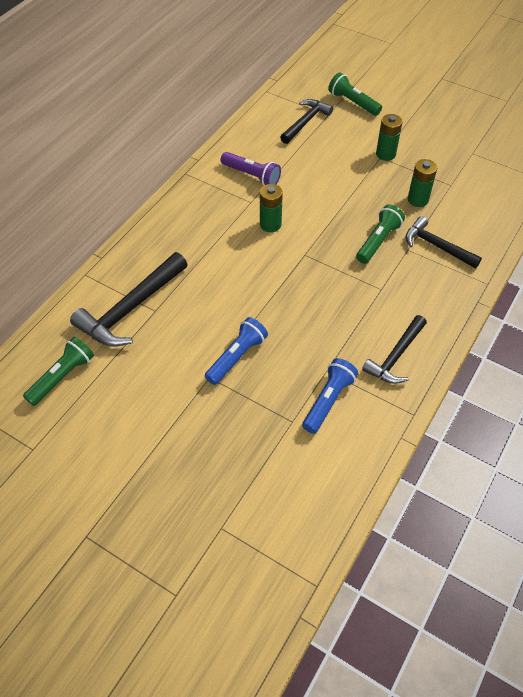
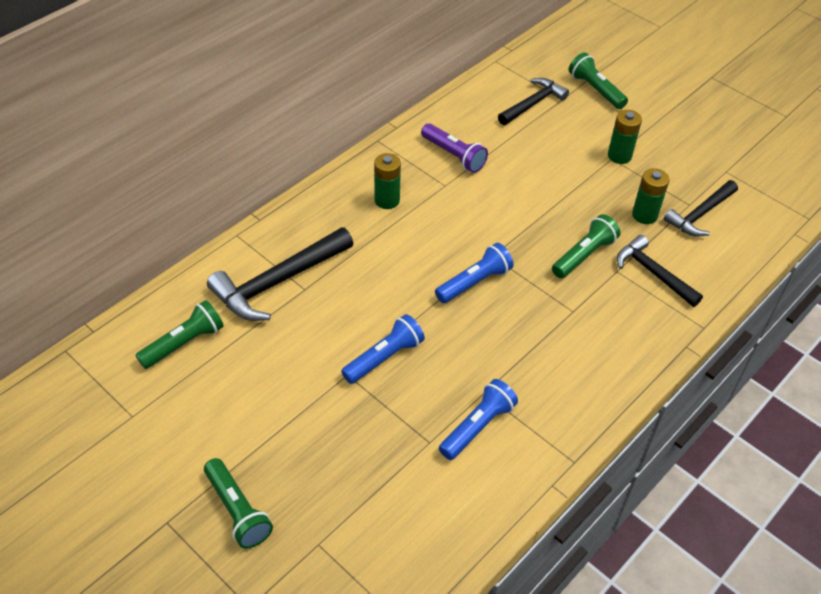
camera: 10 degrees right, 5 degrees down
green battery [260,184,283,232] -> green battery moved to [374,153,401,209]
black hammer [362,315,427,384] -> black hammer moved to [664,180,738,237]
none -> green flashlight [204,458,273,549]
none -> blue flashlight [435,243,514,303]

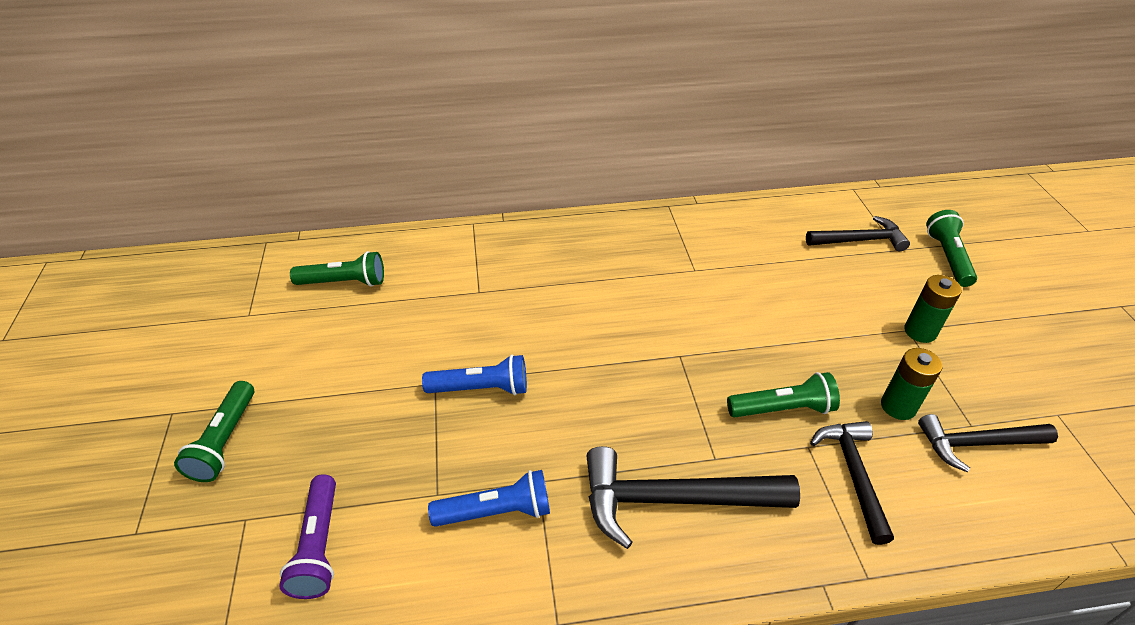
camera: 40 degrees right, 5 degrees down
black hammer [207,227,354,321] -> black hammer moved to [587,446,800,549]
green battery [374,153,401,209] -> none
purple flashlight [421,123,488,173] -> purple flashlight moved to [279,474,336,599]
blue flashlight [435,243,514,303] -> none

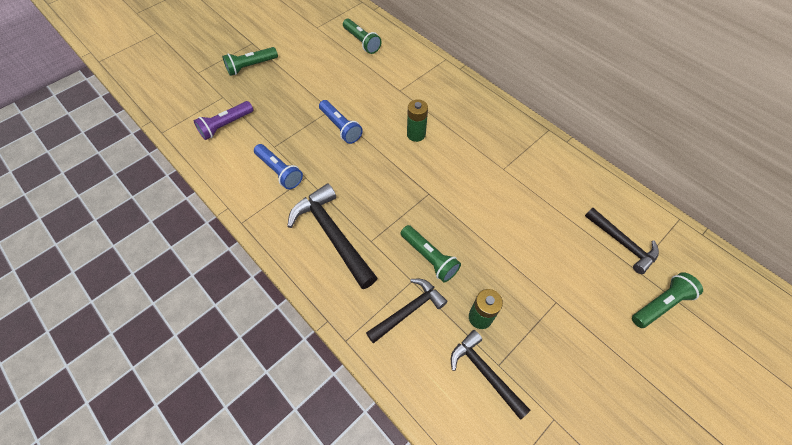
camera: 55 degrees right, 15 degrees up
green battery [904,275,962,343] -> green battery moved to [407,99,428,142]

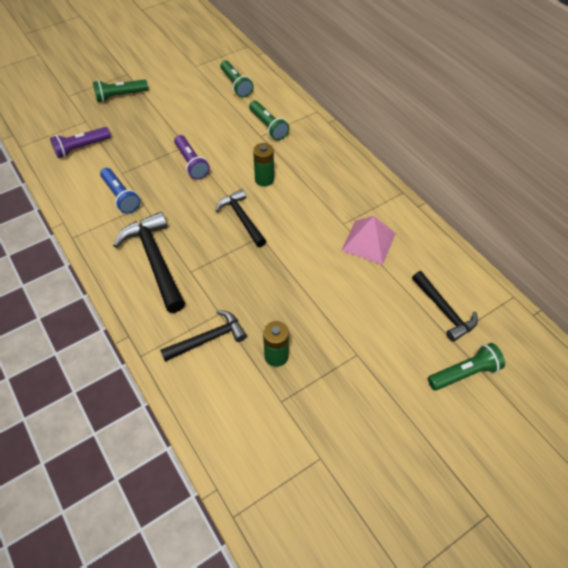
camera: 10 degrees right, 5 degrees down
blue flashlight [319,100,363,144] -> purple flashlight [174,135,210,180]
green flashlight [401,225,461,283] -> green flashlight moved to [249,101,289,140]
black hammer [451,330,530,420] -> black hammer moved to [215,189,266,247]
none -> pink pyramid [341,216,396,265]

